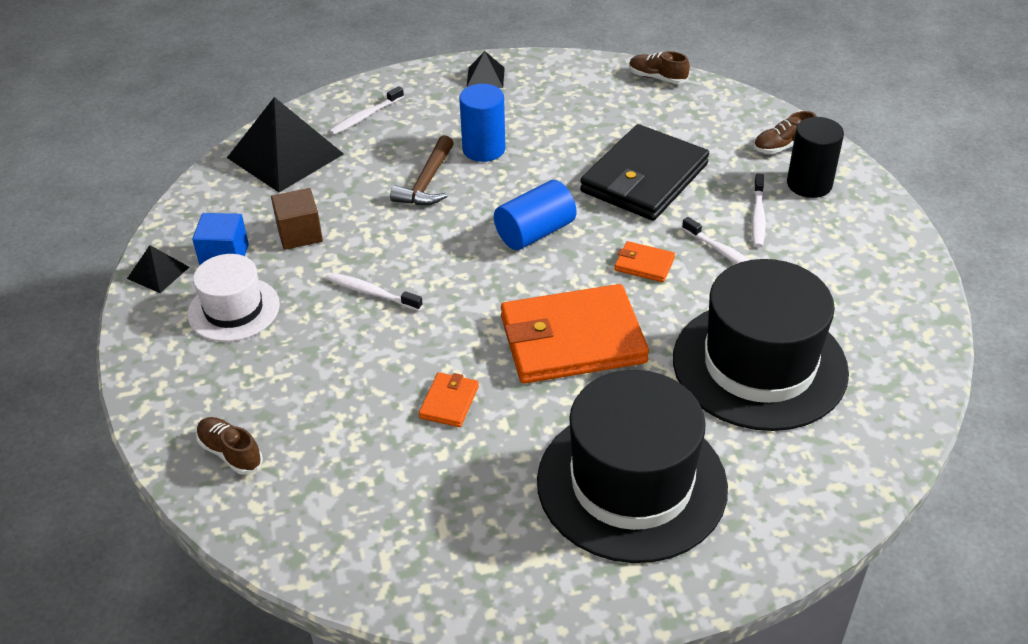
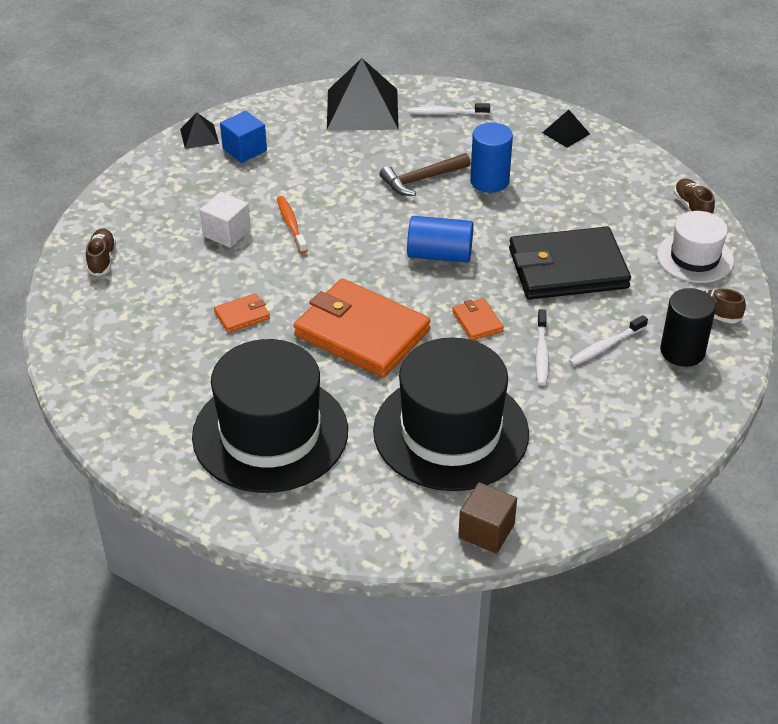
camera: 45 degrees right, 0 degrees up
white hat [187,254,280,342] -> white hat moved to [657,211,734,283]
brown cube [271,188,323,250] -> brown cube moved to [458,482,517,554]
white toothbrush [325,272,423,311] -> orange toothbrush [277,196,308,253]
none -> white cube [200,192,251,248]

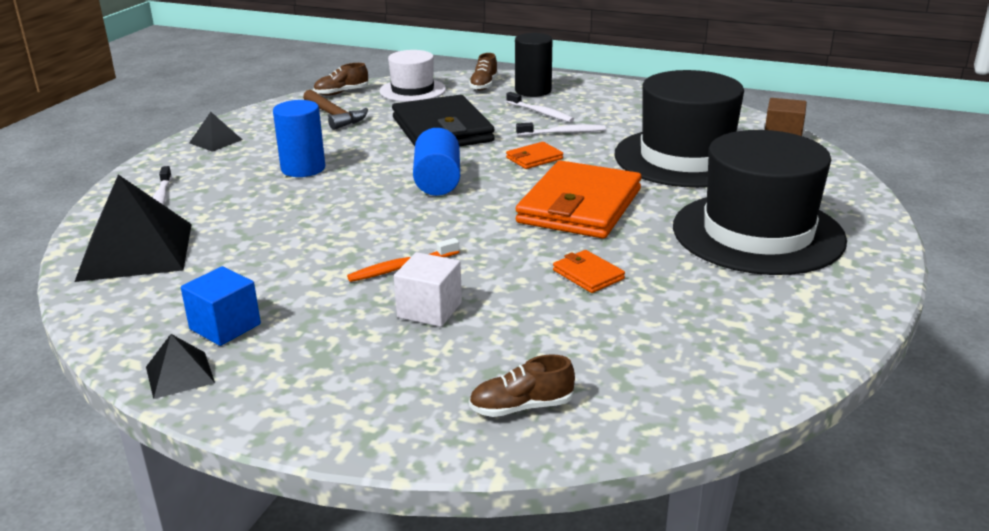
camera: 100 degrees left, 15 degrees down
brown hammer [379,153,471,196] -> brown hammer moved to [303,89,368,130]

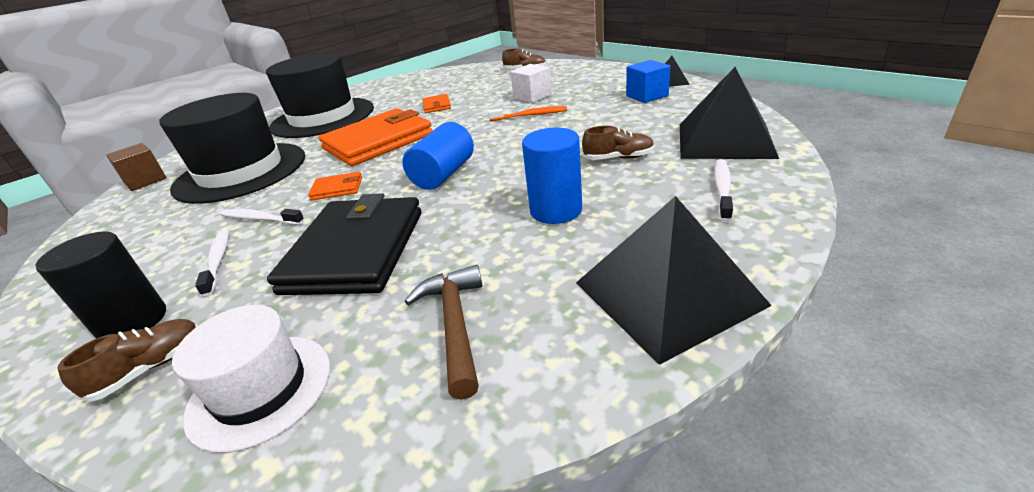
camera: 150 degrees left, 5 degrees up
black pyramid [189,112,243,152] -> black pyramid [576,196,772,365], size x2.11
brown shoe [313,63,368,96] -> brown shoe moved to [582,126,655,160]

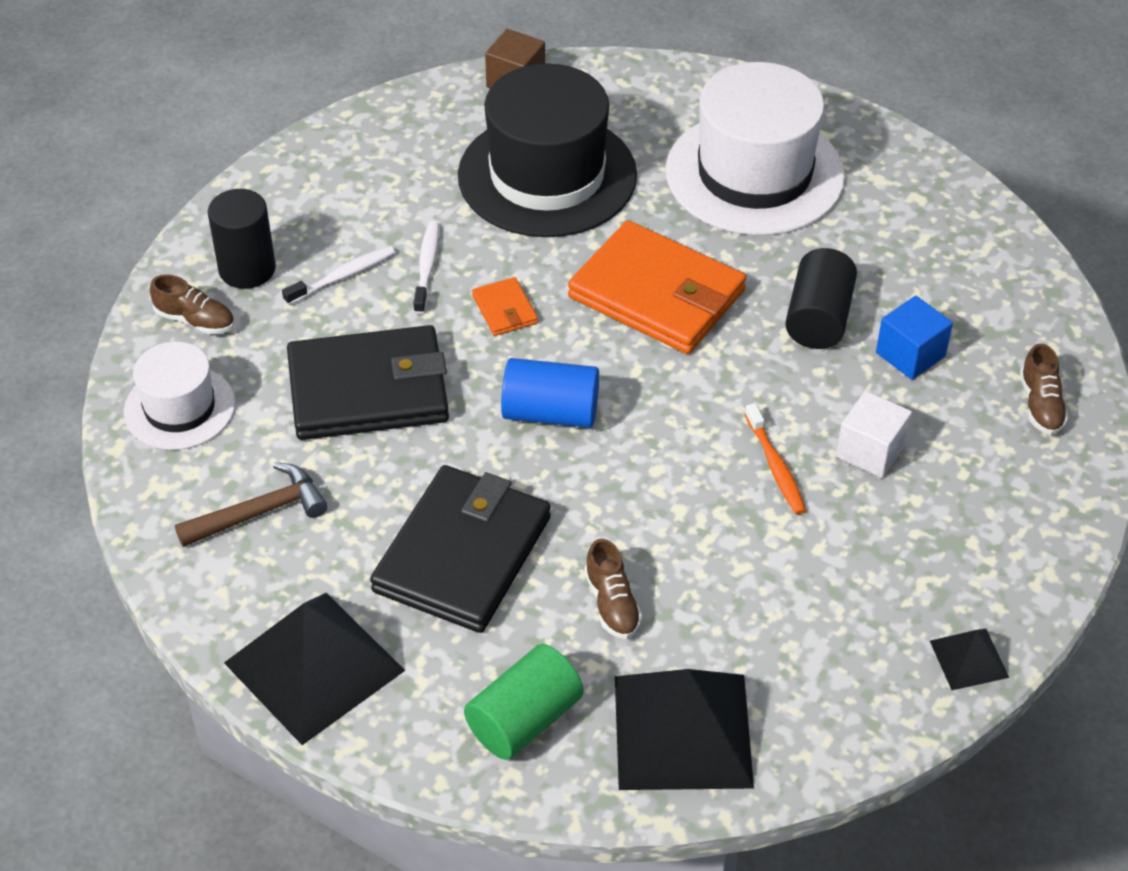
camera: 70 degrees right, 15 degrees up
black hat [266,53,374,138] -> white hat [665,62,845,235]
orange wallet [422,94,451,113] -> black cylinder [785,248,857,349]
blue cylinder [522,128,582,224] -> black wallet [370,465,551,633]
blue cube [626,60,671,103] -> blue cube moved to [876,296,953,380]
white toothbrush [714,159,733,222] -> green cylinder [464,644,584,760]

